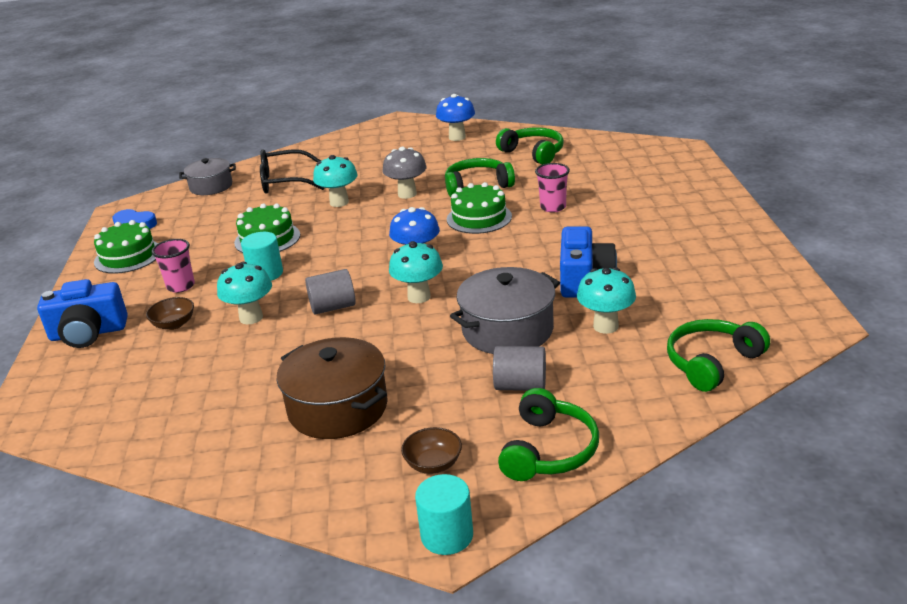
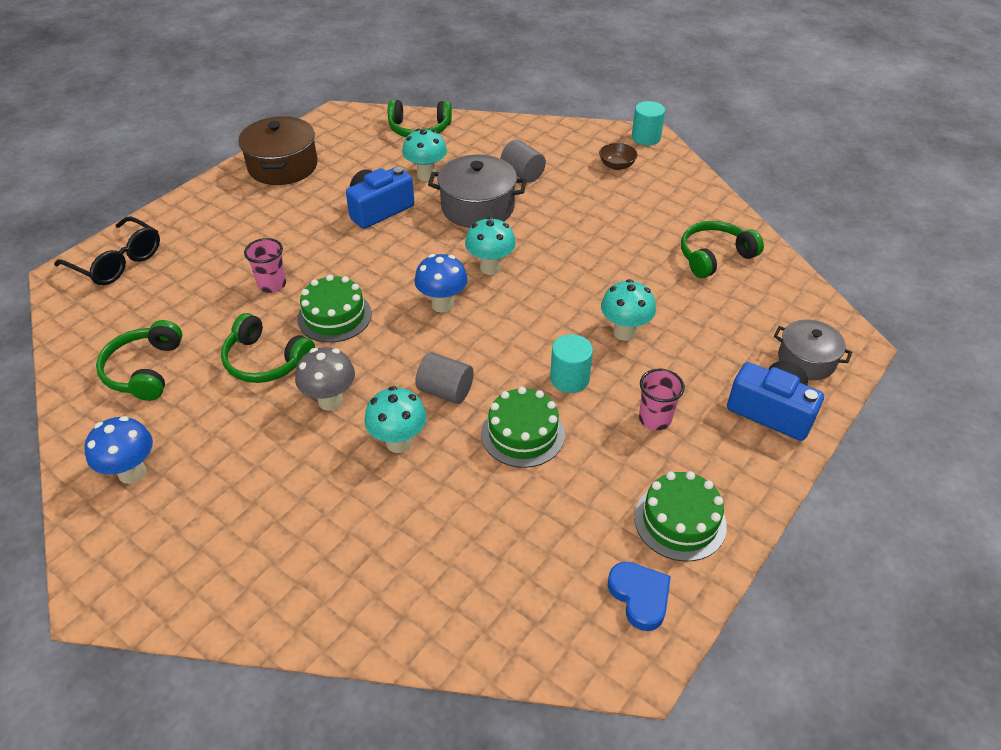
camera: 140 degrees left, 15 degrees up
brown bowl [146,297,194,330] -> none
grey pot [179,158,236,195] -> grey pot moved to [774,319,853,380]
black glasses [260,149,324,194] -> black glasses moved to [54,216,160,285]
brown pot [277,337,388,439] -> brown pot moved to [238,116,318,185]
grey cylinder [305,269,356,314] -> grey cylinder moved to [415,352,474,404]
green headphones [498,388,599,481] -> green headphones moved to [681,221,764,278]

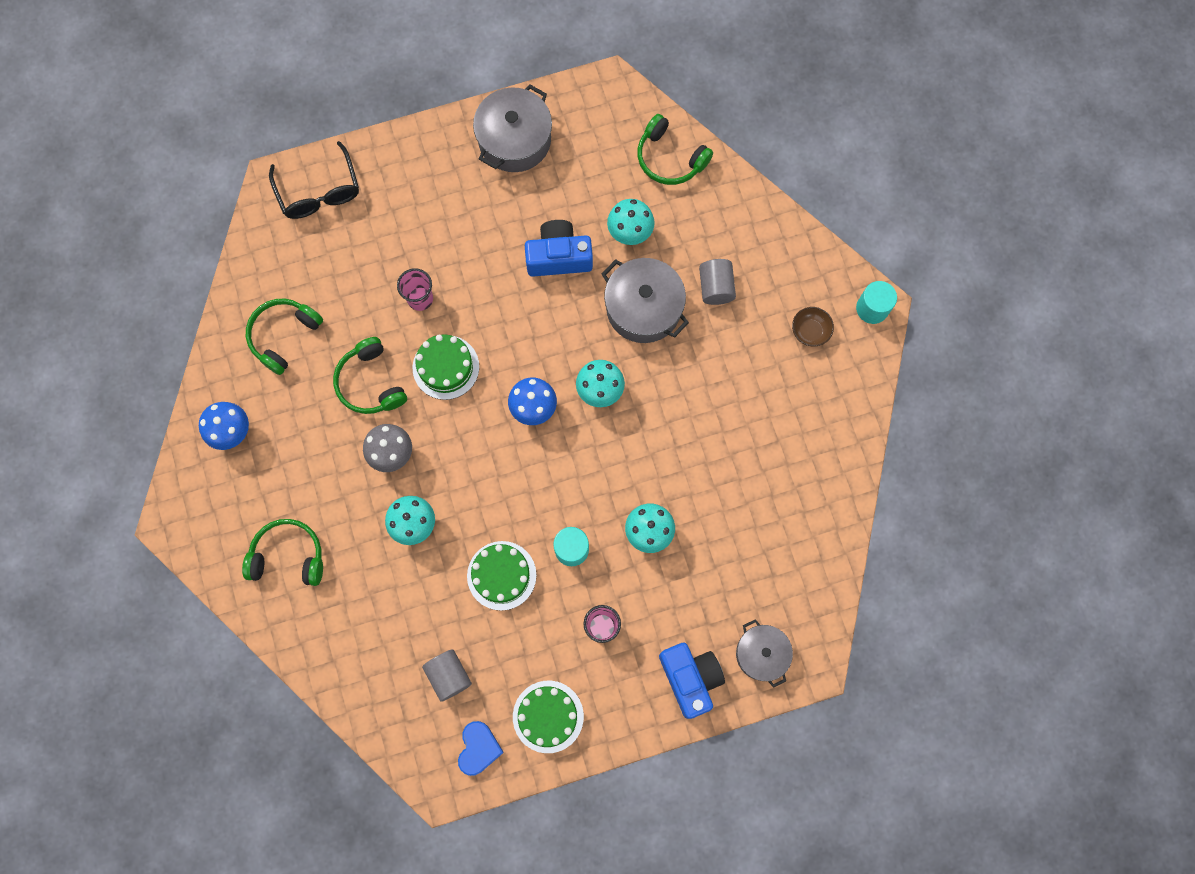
camera: 35 degrees right, 30 degrees up
brown pot [238,116,318,185] -> grey pot [473,84,552,172]
grey cylinder [415,352,474,404] -> grey cylinder moved to [422,649,472,702]
green headphones [681,221,764,278] -> green headphones moved to [242,519,323,586]

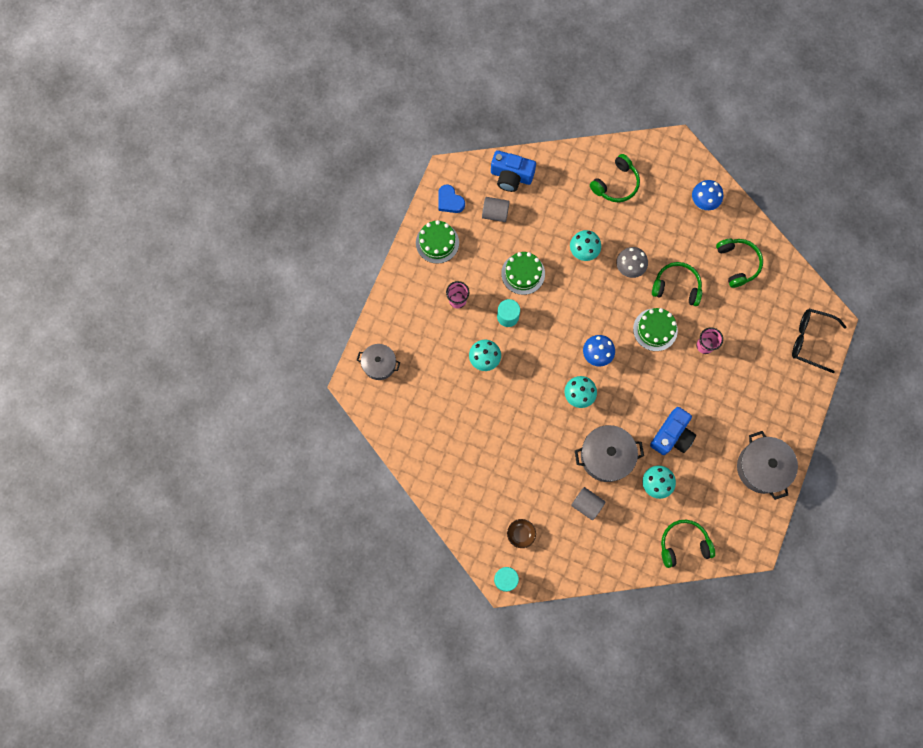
camera: 130 degrees right, 0 degrees up
blue camera [659,643,725,719] -> blue camera moved to [491,150,536,192]

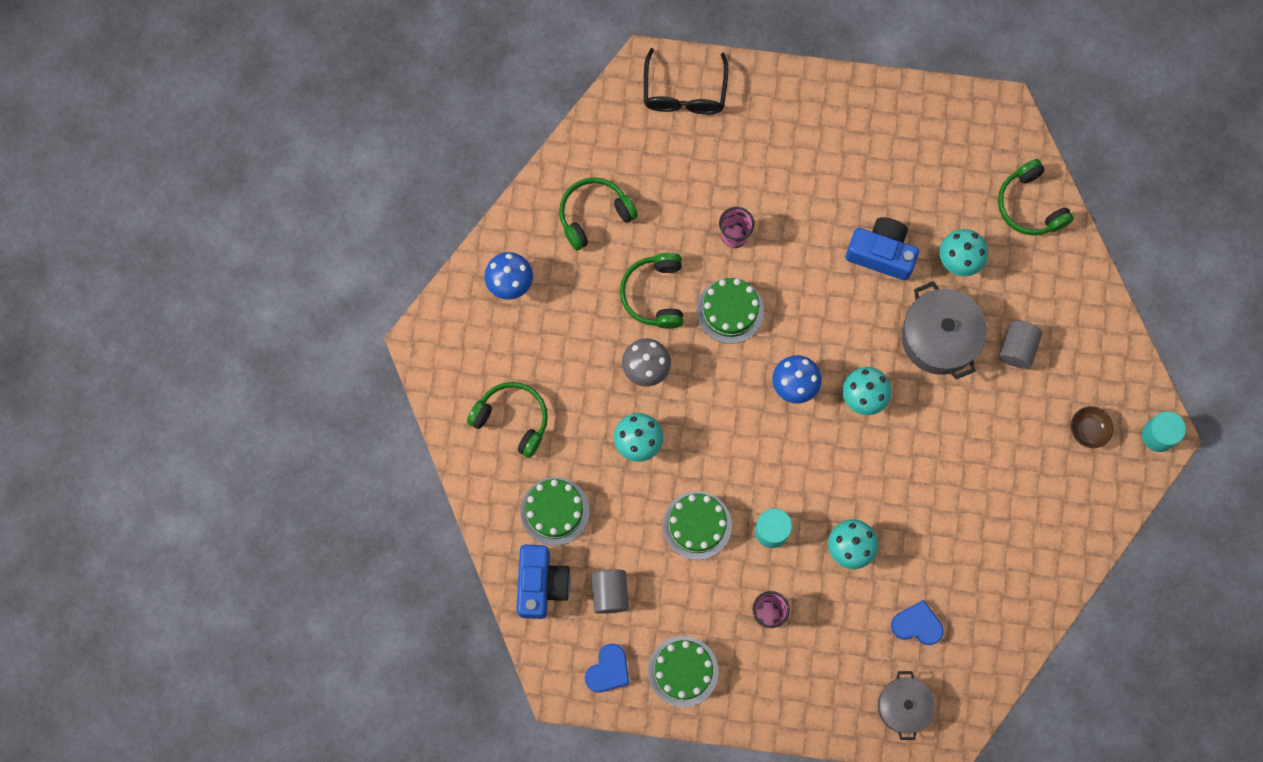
camera: 105 degrees left, 0 degrees up
grey pot [737,431,798,500] -> none
none -> green cake [520,477,590,546]
none -> blue heart [891,600,944,645]

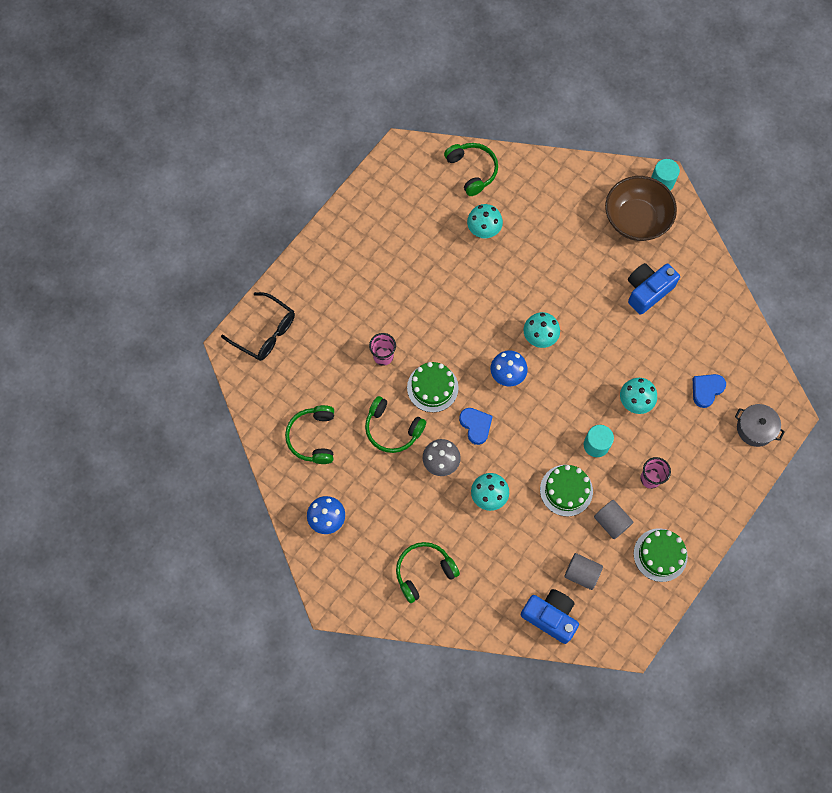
camera: 60 degrees left, 5 degrees down
green cake [520,477,590,546] -> none
blue heart [585,644,629,692] -> blue heart moved to [459,408,493,445]
blue camera [845,217,919,281] -> blue camera moved to [628,263,680,315]
grey pot [902,281,987,379] -> none
green headphones [998,159,1074,236] -> green headphones turned 120 degrees counterclockwise [444,143,498,196]
grey cylinder [999,321,1043,369] -> grey cylinder moved to [594,500,633,539]
brown bowl [1071,406,1114,448] -> brown bowl [605,176,677,241], size x2.29

